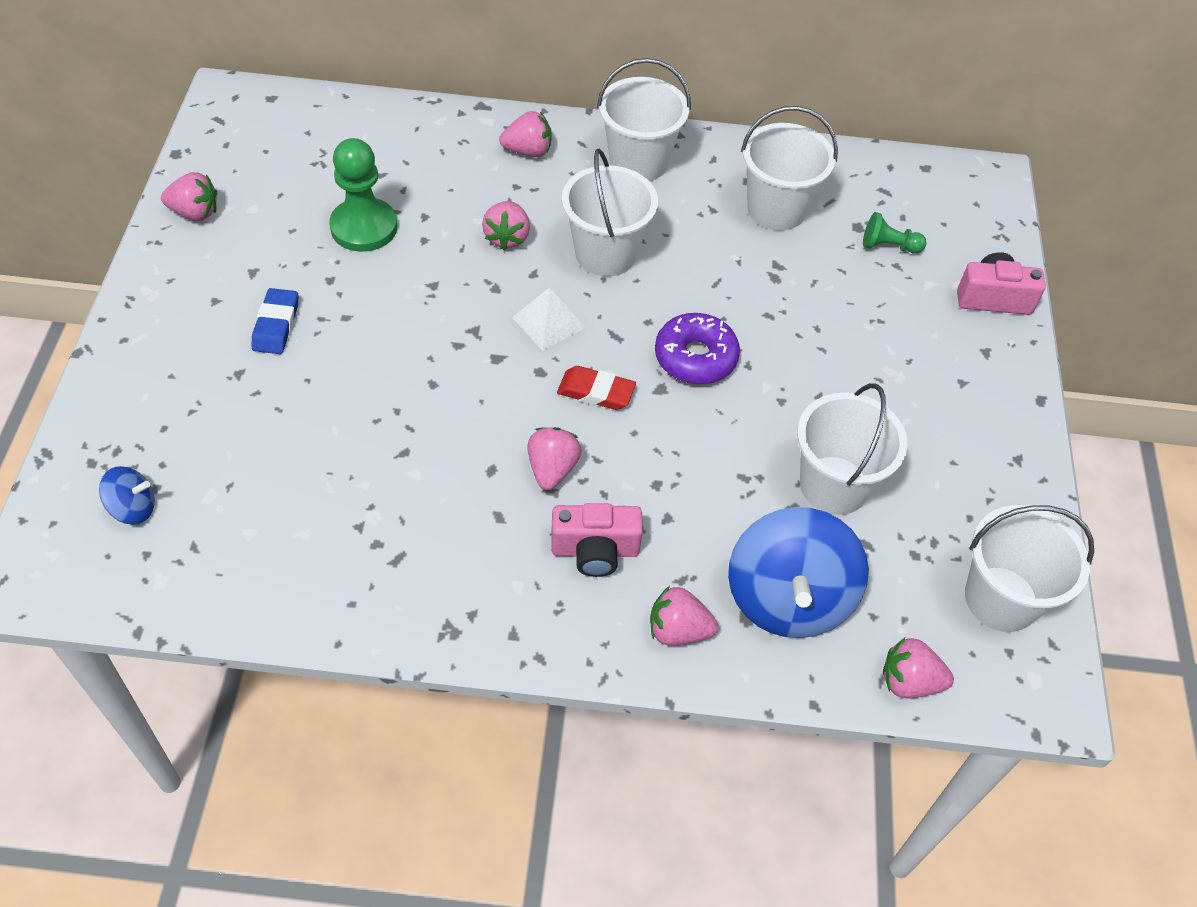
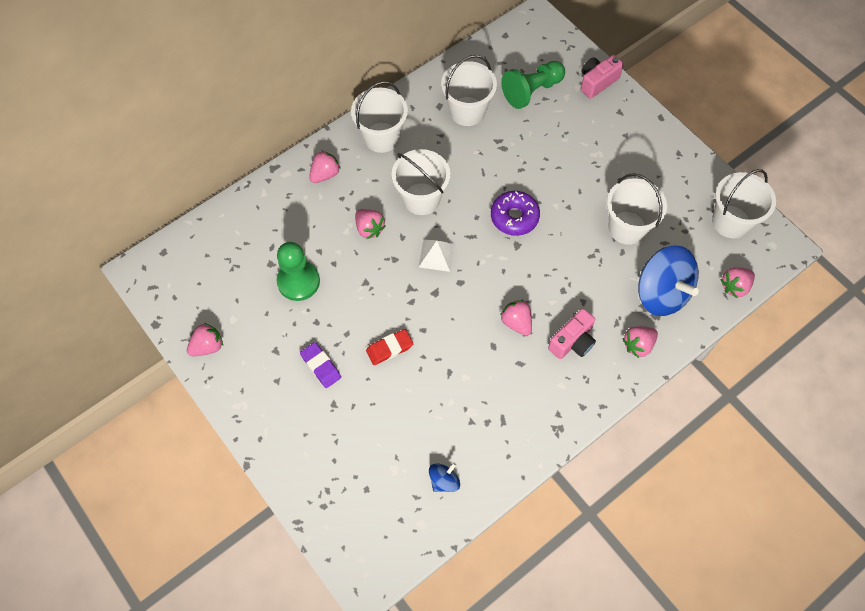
camera: 40 degrees left, 10 degrees up
blue spinning top [99,466,155,524] -> blue spinning top moved to [429,463,460,492]
blue eraser [252,288,298,354] -> purple eraser [300,342,341,388]
red eraser [557,366,636,410] -> red eraser moved to [366,329,413,365]
green pawn [863,212,926,253] -> green pawn [501,61,565,109], size x1.83

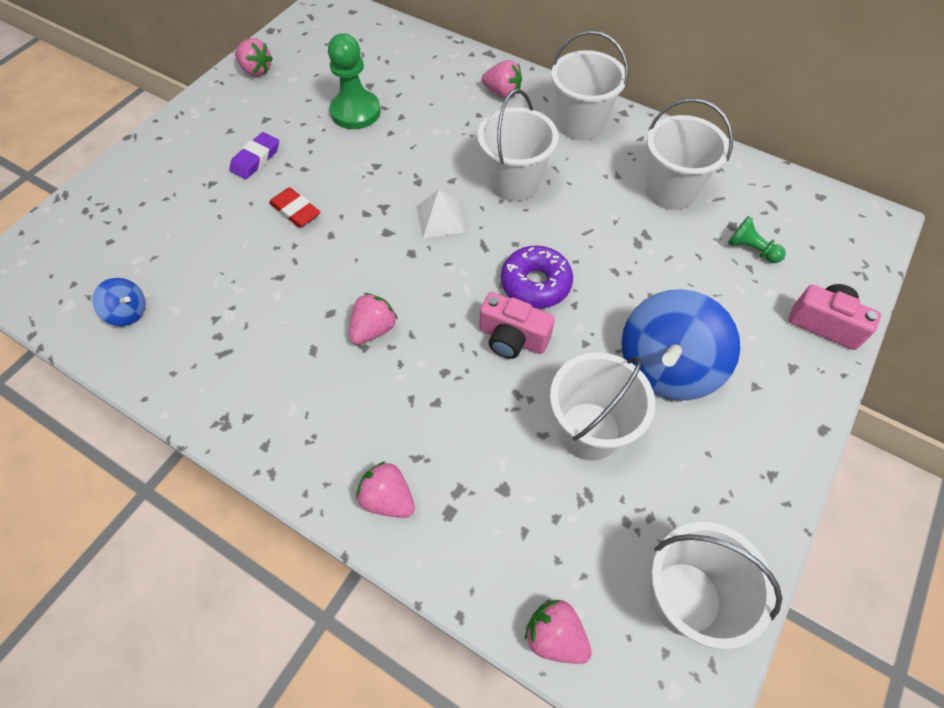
camera: 70 degrees right, 5 degrees down
pink strawberry [355,209,386,239] -> none
green pawn [501,61,565,109] -> green pawn [728,216,786,263], size x0.55
pink camera [548,308,596,359] -> pink camera moved to [480,292,555,359]
blue spinning top [638,246,699,316] -> blue spinning top moved to [621,289,740,400]

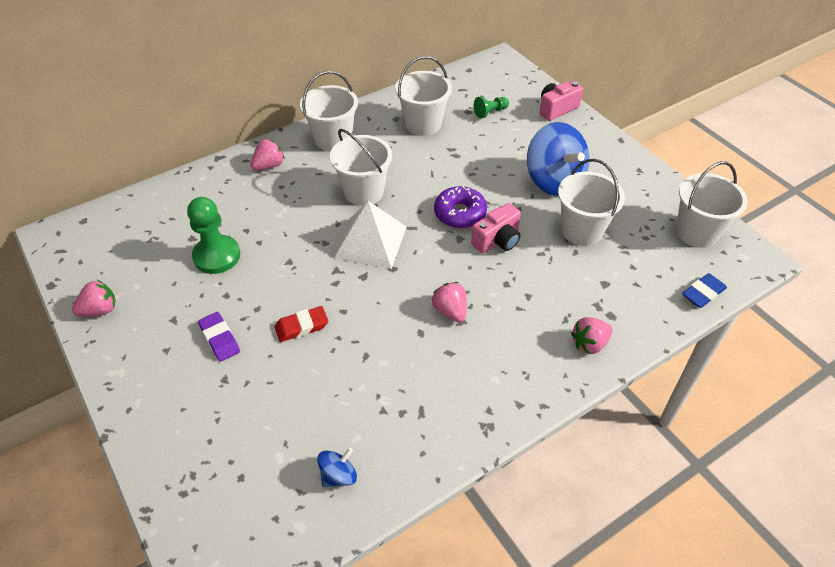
camera: 65 degrees left, 10 degrees down
white pyramid [416,189,465,238] -> white pyramid [334,201,407,269], size x1.68
pink strawberry [525,599,592,664] -> blue eraser [682,273,727,308]

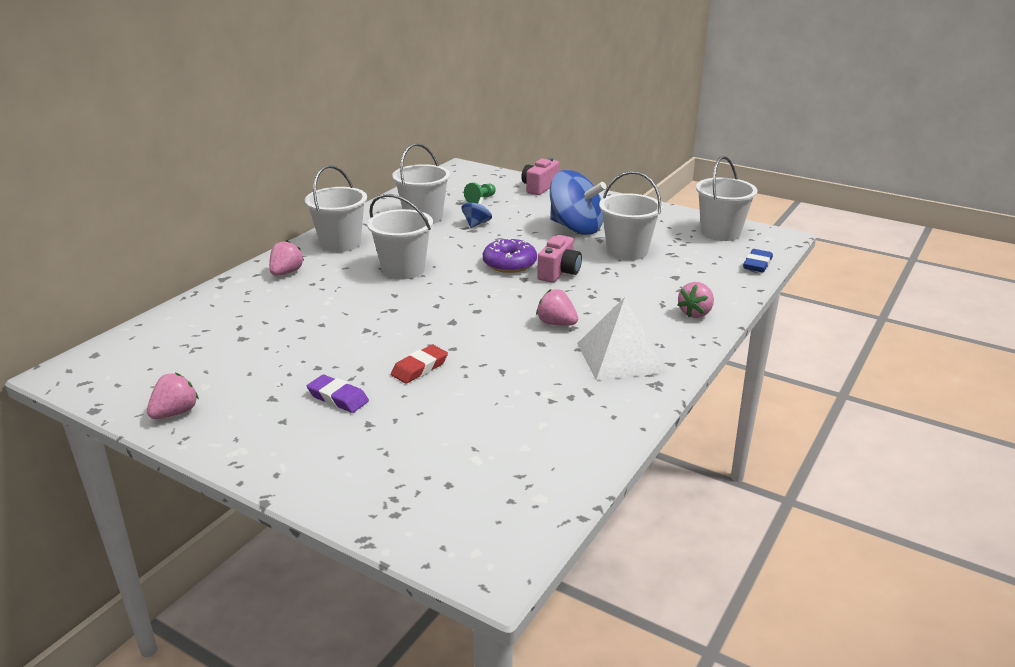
camera: 25 degrees left, 20 degrees down
green pawn [187,197,240,274] -> none
blue spinning top [317,448,357,487] -> blue spinning top moved to [462,197,492,228]
white pyramid [334,201,407,269] -> white pyramid moved to [577,297,666,380]

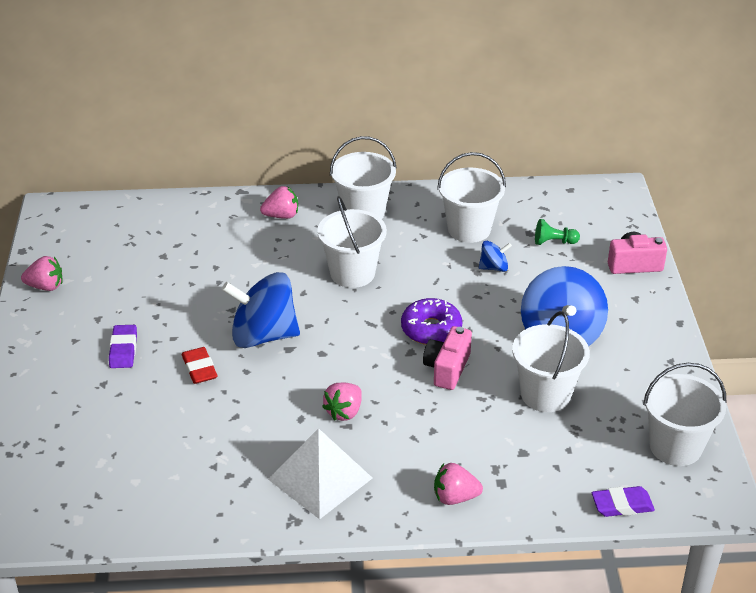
camera: 55 degrees right, 10 degrees up
red eraser [391,345,448,383] -> red eraser turned 60 degrees clockwise [182,347,218,384]
pink strawberry [536,289,578,326] -> pink strawberry turned 150 degrees counterclockwise [322,382,362,421]
pink camera [537,235,582,283] -> pink camera turned 120 degrees clockwise [423,326,472,390]
blue eraser [743,249,773,272] -> purple eraser [592,486,655,517]
none -> blue spinning top [222,272,300,348]

